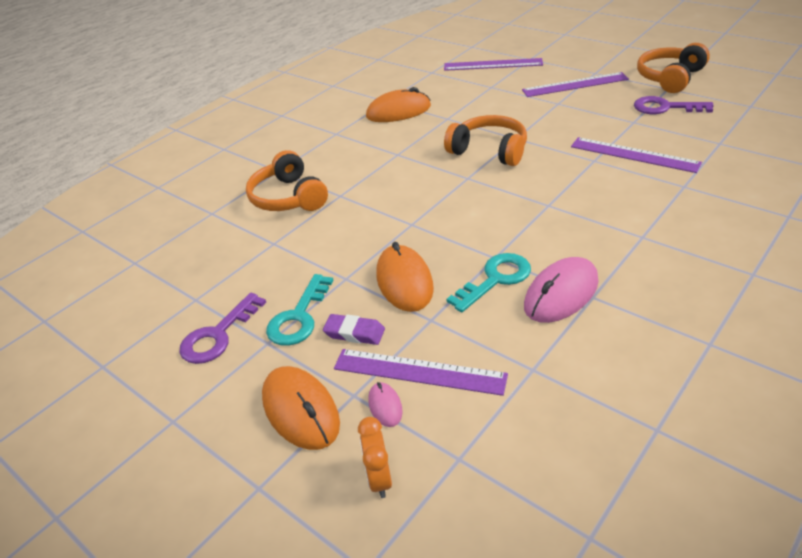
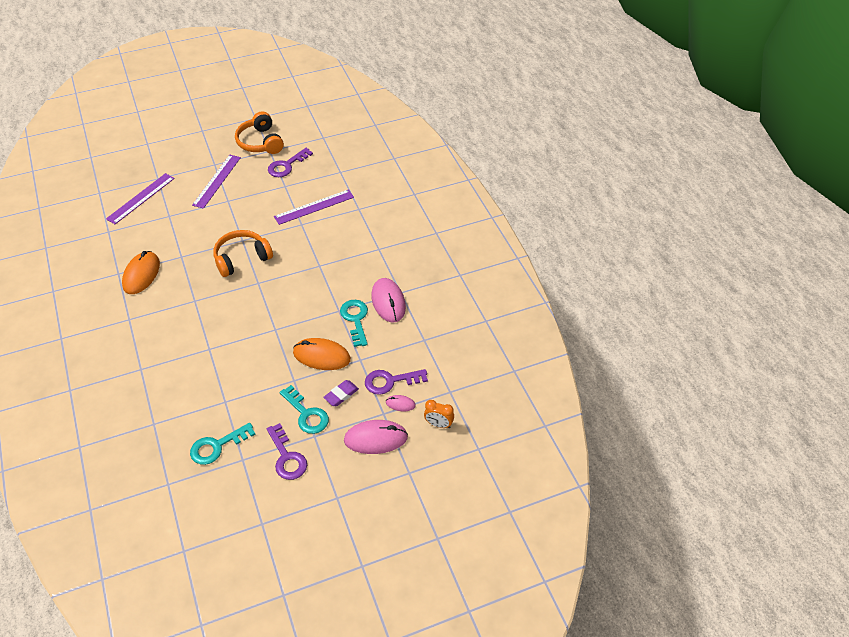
camera: 65 degrees left, 10 degrees up
orange headphones [246,150,328,211] -> none
orange mouse [262,366,340,450] -> pink mouse [344,420,408,454]
purple ruler [334,349,508,396] -> purple key [365,369,428,395]
none -> turquoise key [190,423,255,465]

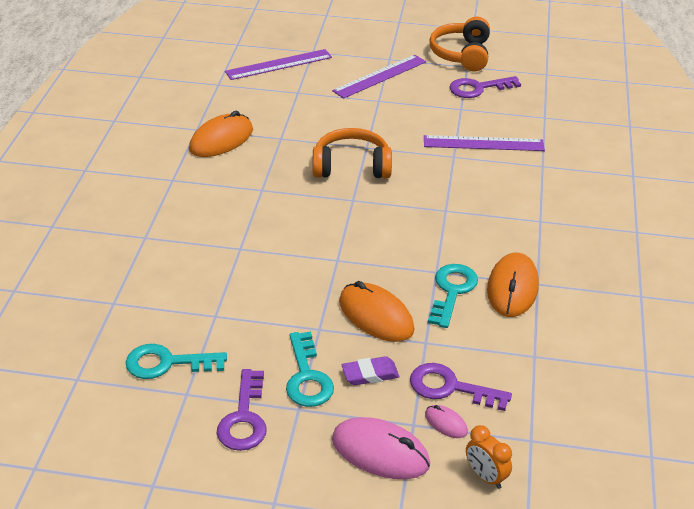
camera: 30 degrees right, 10 degrees down
pink mouse [371,278,406,322] -> orange mouse [487,253,539,317]

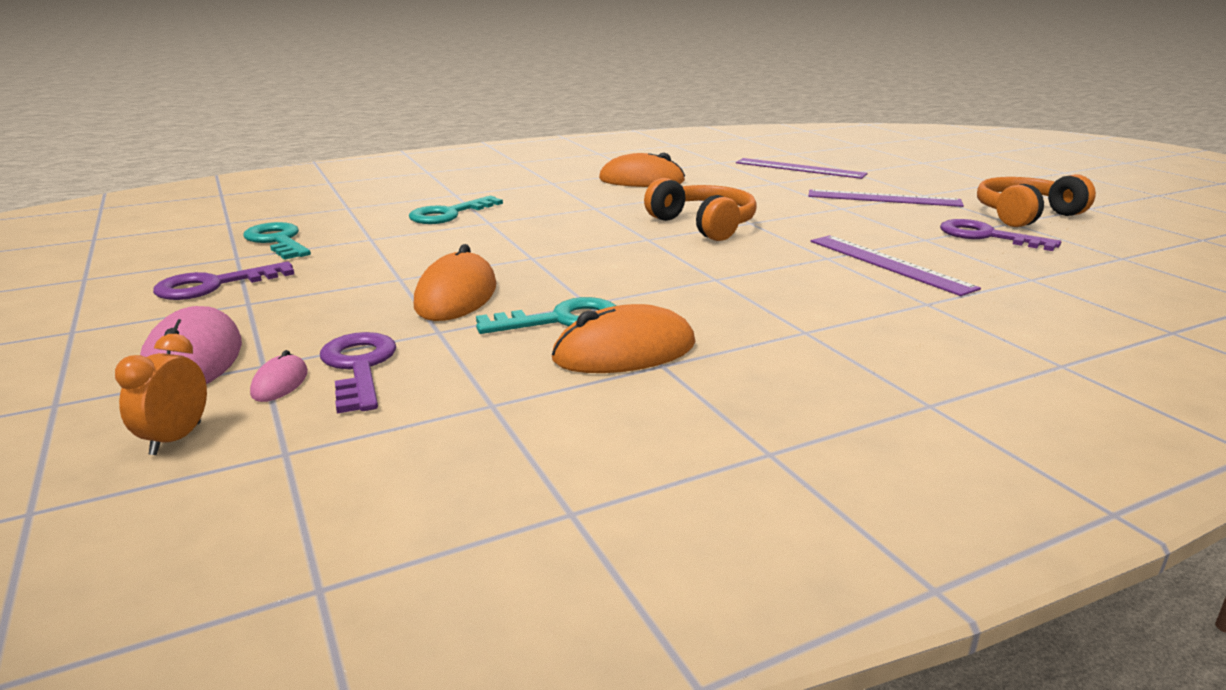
camera: 55 degrees right, 15 degrees down
turquoise key [286,331,334,407] -> turquoise key moved to [409,196,503,224]
purple eraser [342,356,399,385] -> none

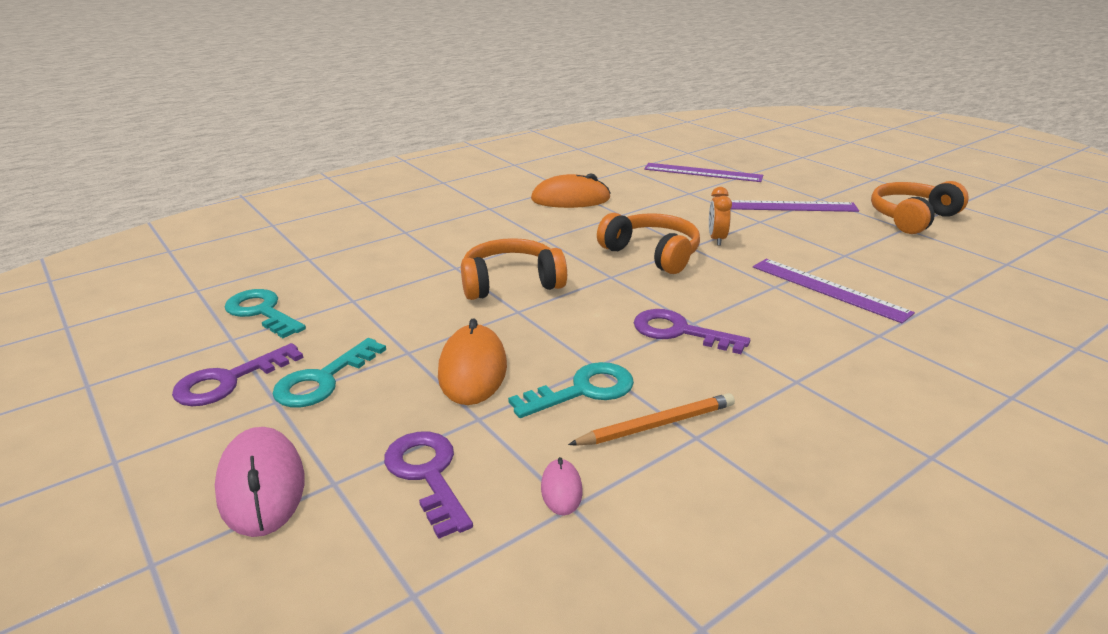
camera: 10 degrees left, 5 degrees up
orange clock [115,334,207,455] -> orange clock moved to [709,187,732,246]
pink mouse [250,350,308,402] -> pink mouse moved to [541,457,583,516]
turquoise key [409,196,503,224] -> turquoise key moved to [273,338,386,407]
orange mouse [552,304,695,373] -> orange pencil [568,393,735,446]
purple key [940,219,1061,251] -> purple key moved to [634,309,750,354]
none -> orange headphones [461,238,567,300]

